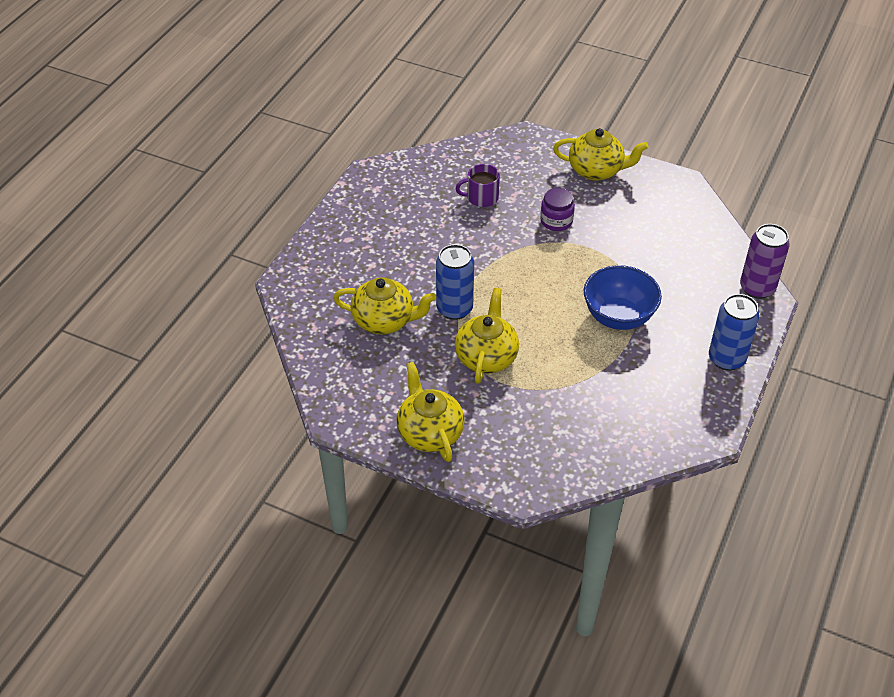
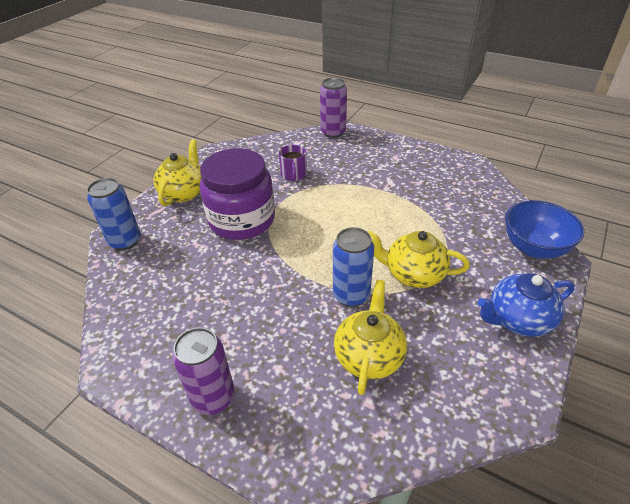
camera: 85 degrees left, 5 degrees down
yellow teapot [397,362,465,462] -> blue teapot [478,273,575,337]
purple mug [455,164,500,207] -> purple mug moved to [279,145,307,181]
purple jar [540,188,575,231] -> purple jar [200,148,275,240], size x2.22
blue bowl [584,265,662,330] -> blue bowl moved to [505,200,584,259]
blue can [709,294,759,371] -> blue can moved to [87,178,141,250]
none -> purple can [172,327,235,415]

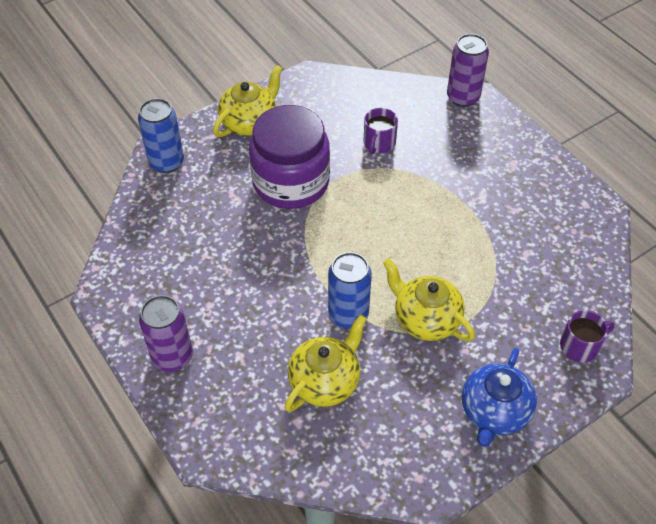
camera: 25 degrees right, 10 degrees up
blue teapot [478,273,575,337] -> blue teapot turned 75 degrees counterclockwise [462,348,537,447]
blue bowl [505,200,584,259] -> purple mug [560,310,615,362]

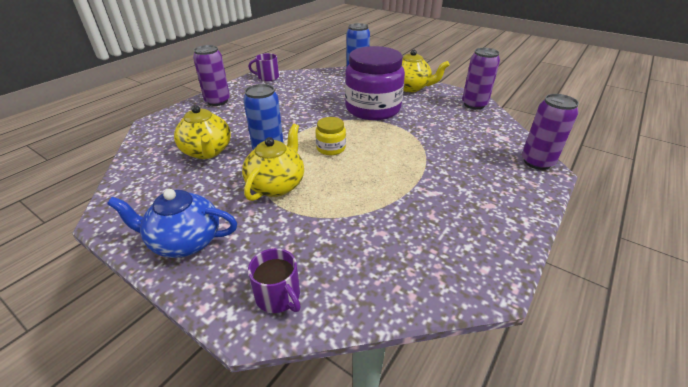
camera: 70 degrees right, 15 degrees down
yellow teapot [285,314,367,412] -> yellow teapot turned 45 degrees clockwise [174,105,231,159]
purple mug [363,108,398,154] -> purple mug moved to [249,53,279,81]
none -> yellow jar [316,117,346,155]
none -> purple can [462,48,500,109]

